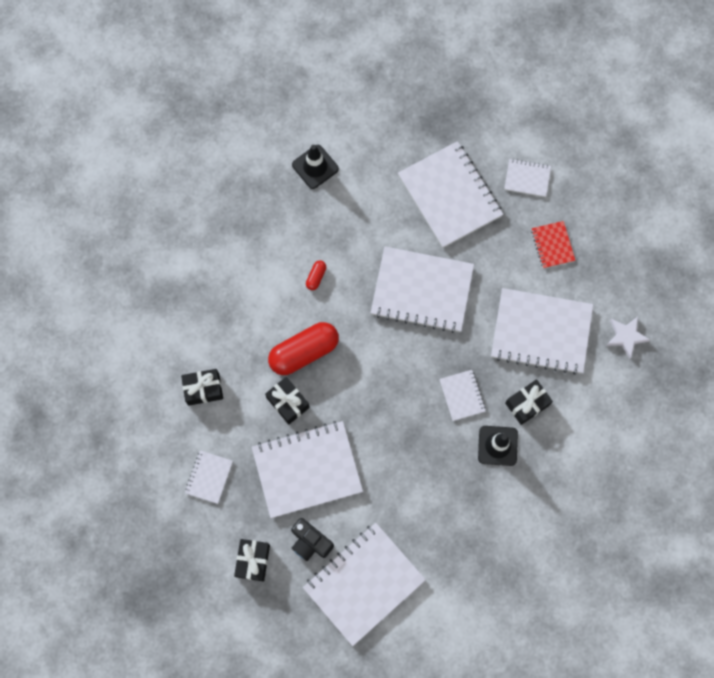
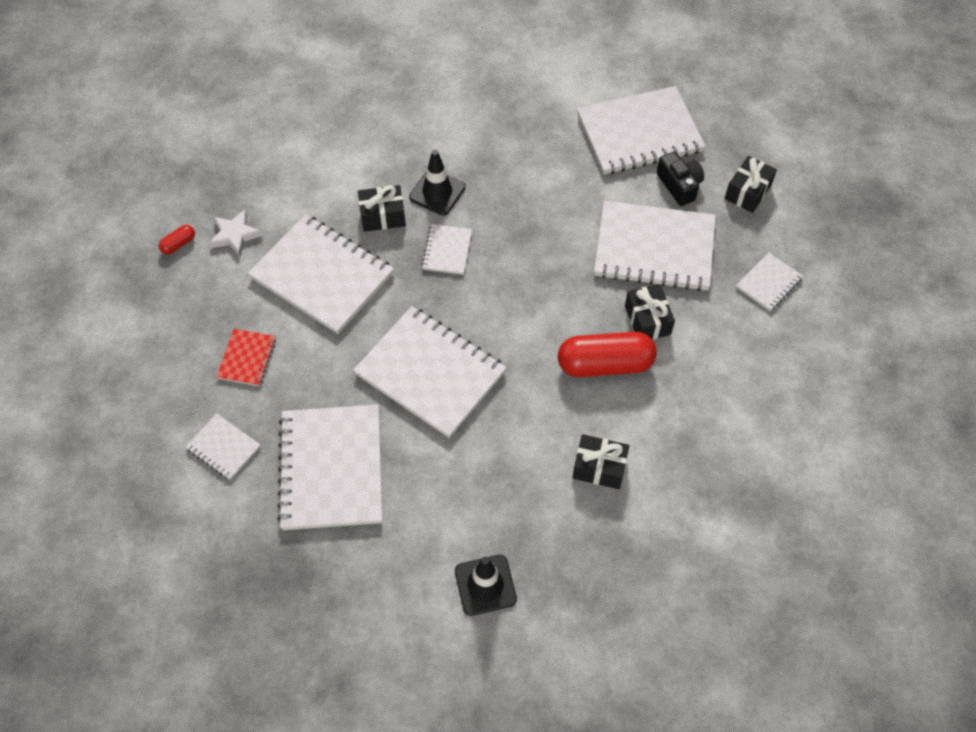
camera: 155 degrees left, 15 degrees down
black gift [181,369,223,406] -> black gift moved to [572,434,629,489]
red capsule [306,260,326,290] -> red capsule moved to [159,225,195,254]

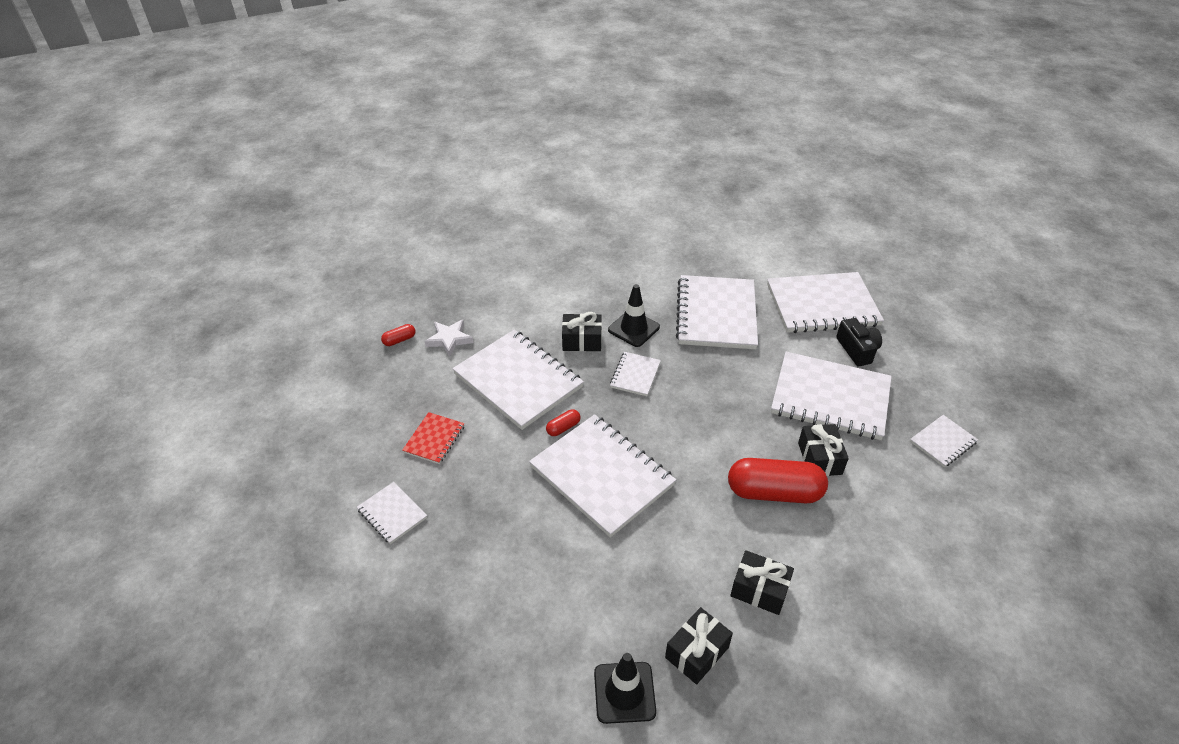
camera: 10 degrees right, 15 degrees down
white notebook [277,405,382,530] -> white notebook moved to [676,275,758,349]
black gift [724,156,777,213] -> black gift moved to [665,607,733,684]
none -> red capsule [546,409,581,436]

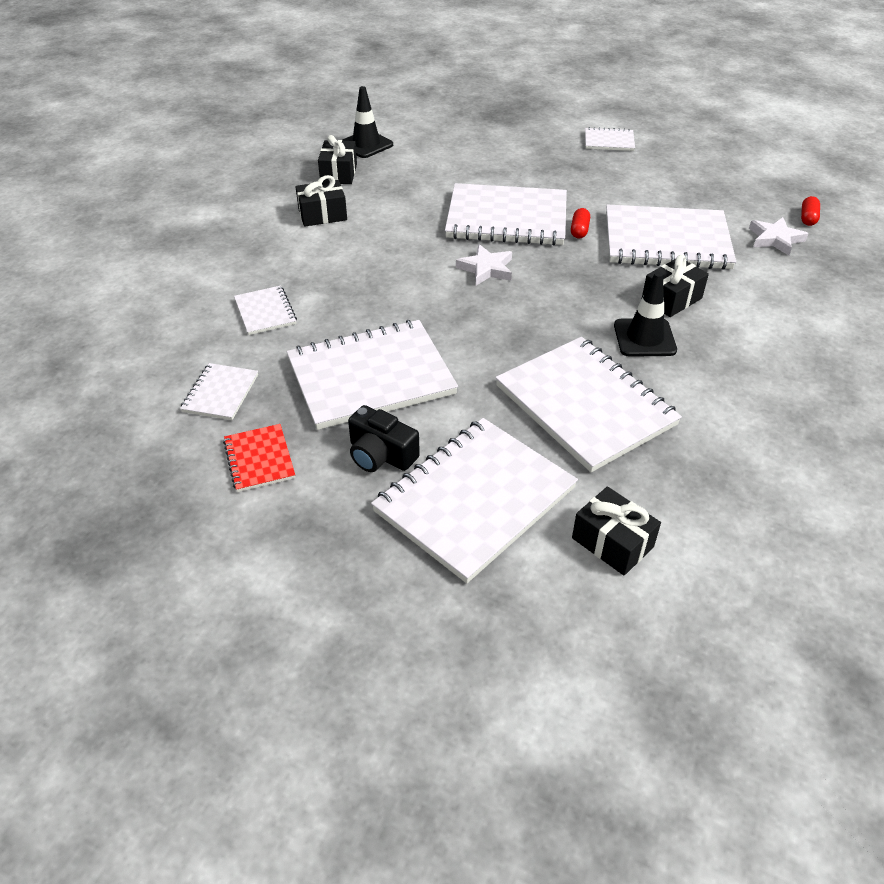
camera: 140 degrees right, 0 degrees up
red notebook [402,412,465,464] -> red notebook moved to [223,424,295,492]
white notebook [610,352,661,396] -> white notebook moved to [234,286,297,335]
red capsule [728,458,828,503] -> none
black gift [798,424,849,476] -> black gift moved to [572,486,661,576]
none -> white star [456,244,512,286]

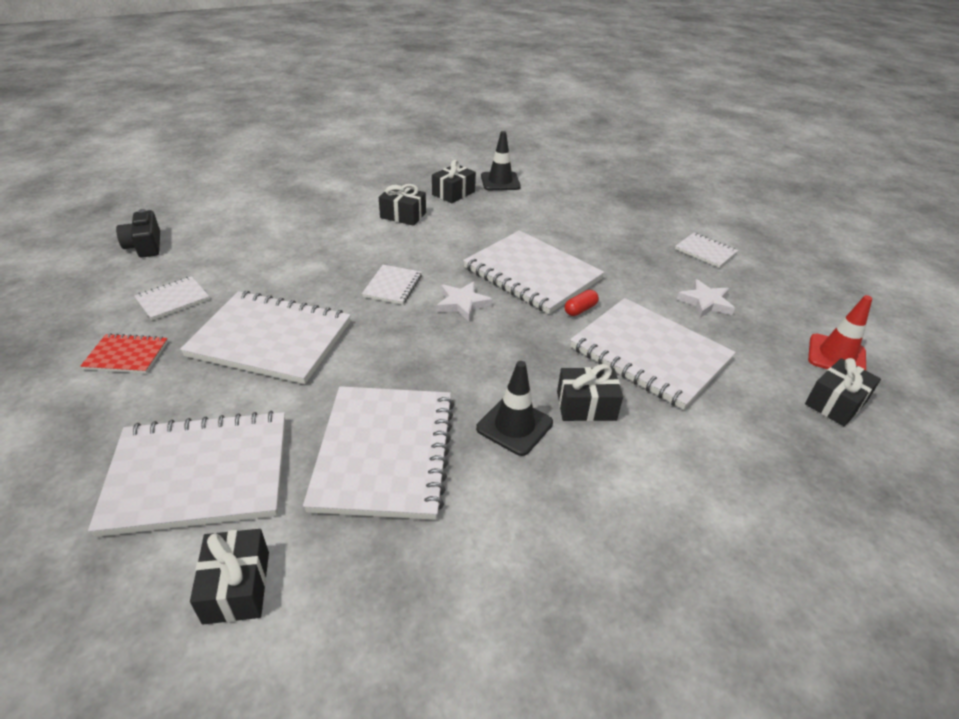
camera: 35 degrees right, 5 degrees down
red notebook [223,424,295,492] -> red notebook turned 75 degrees clockwise [80,333,168,374]
white notebook [234,286,297,335] -> white notebook moved to [362,265,422,305]
black camera [348,405,420,472] -> black camera moved to [116,209,160,258]
white star [749,217,808,256] -> white star moved to [677,279,735,318]
red capsule [801,196,820,226] -> black gift [805,358,881,426]
none -> red traffic cone [808,295,872,371]

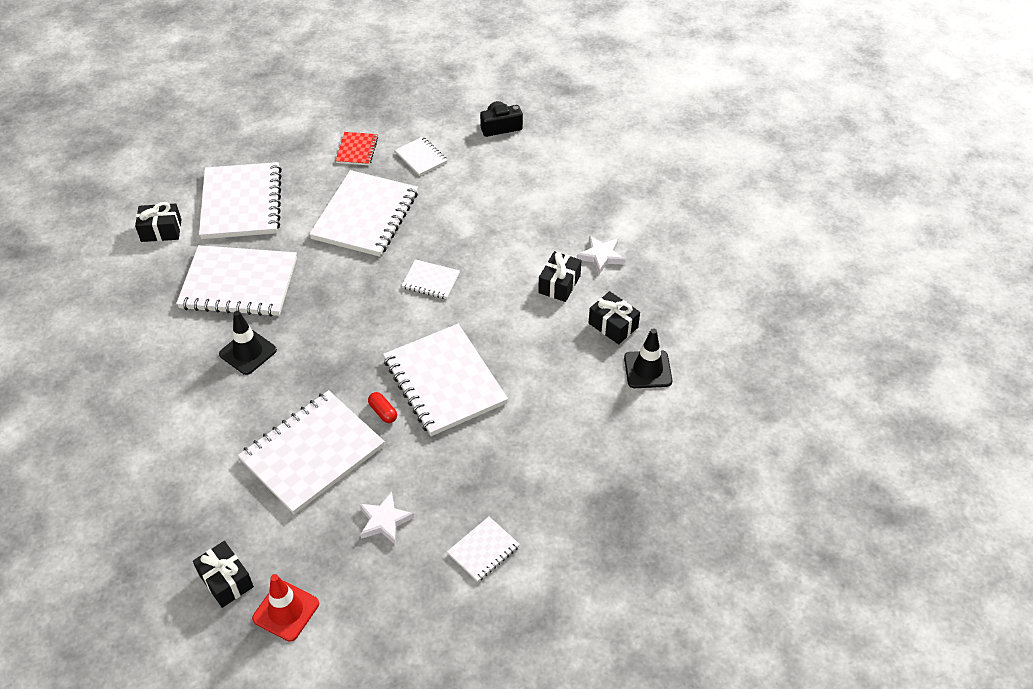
camera: 95 degrees right, 10 degrees up
white star [437,281,493,321] -> white star moved to [577,235,625,274]
white notebook [463,230,604,314] -> white notebook turned 75 degrees counterclockwise [383,324,508,436]
black gift [557,364,623,421] -> none

